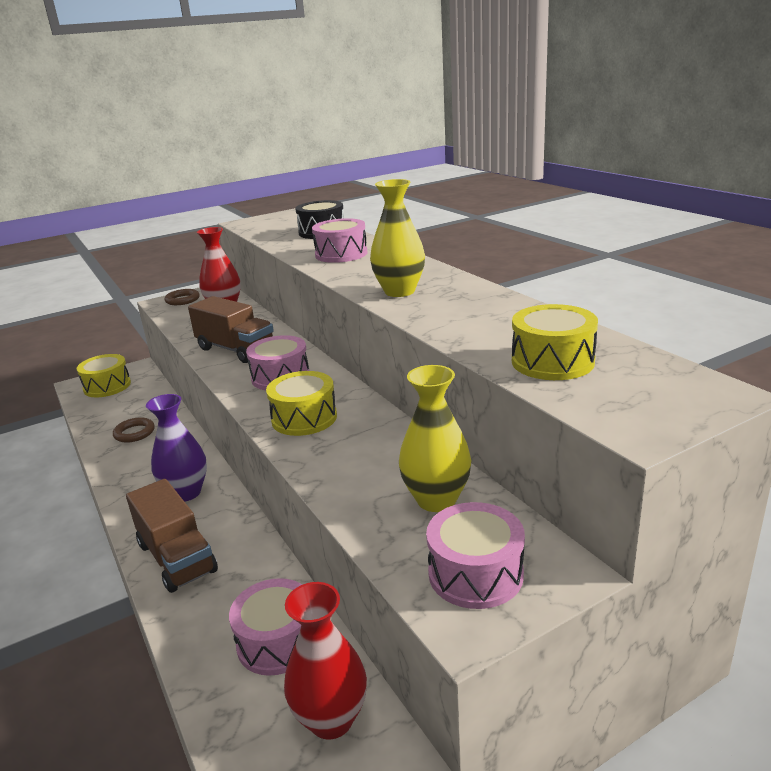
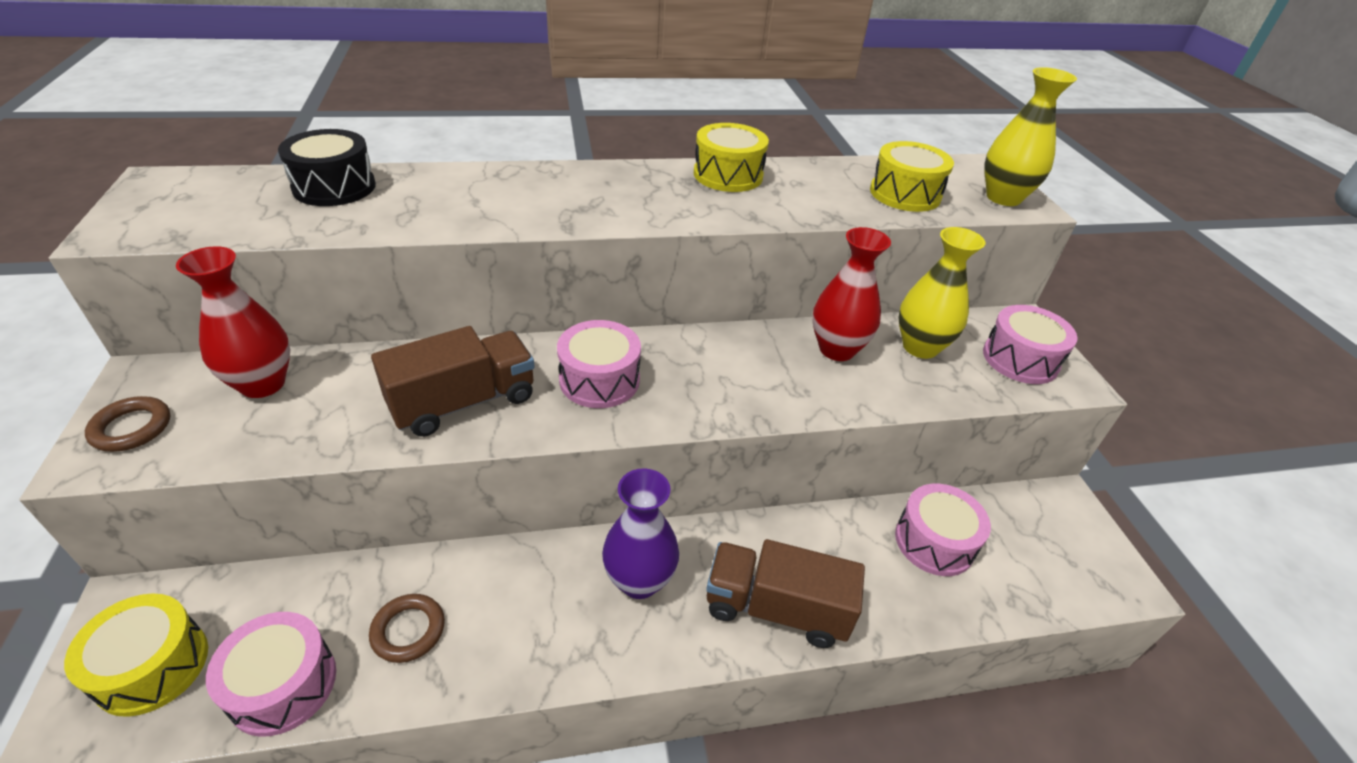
camera: 75 degrees left, 15 degrees up
brown truck [126,479,218,593] -> brown truck turned 150 degrees counterclockwise [706,539,865,648]
yellow drum [266,371,337,436] -> yellow drum moved to [694,123,769,192]
red vase [284,582,367,739] -> red vase moved to [813,227,891,361]
pink drum [312,218,367,263] -> pink drum moved to [206,612,336,737]
yellow vase [370,179,425,297] -> yellow vase moved to [984,67,1077,206]

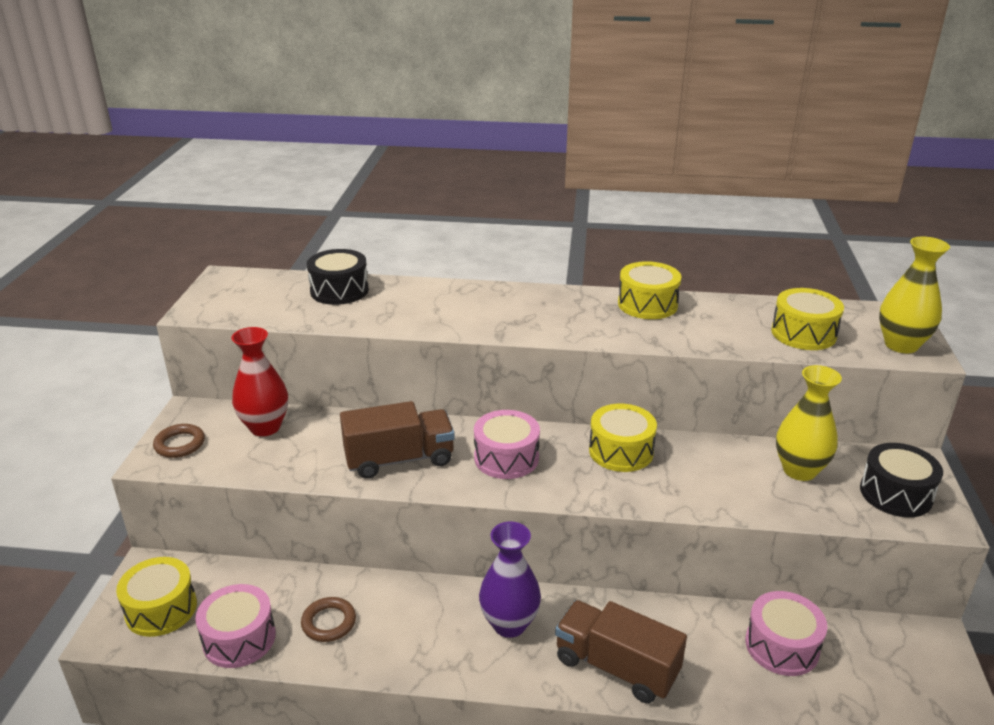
camera: 20 degrees right, 10 degrees down
red vase [813,227,891,361] -> none
pink drum [983,305,1077,384] -> black drum [860,443,943,517]
none -> yellow drum [589,404,657,472]

